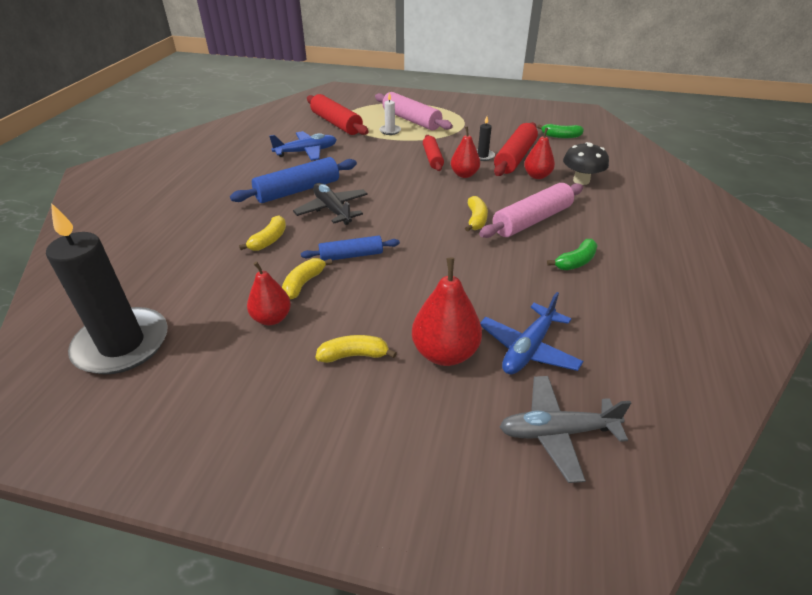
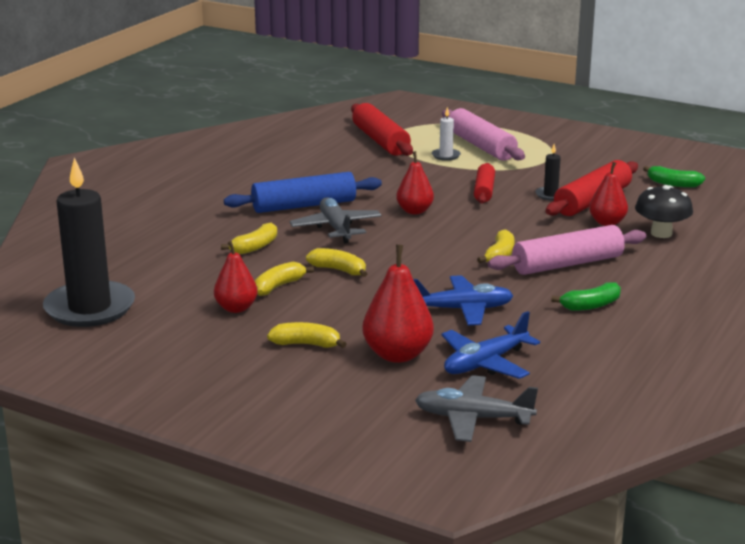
camera: 15 degrees right, 15 degrees down
blue plane [269,131,337,161] -> blue plane moved to [413,275,513,325]
black plane [293,183,368,225] -> grey plane [289,197,382,243]
blue rolling pin [301,236,400,261] -> yellow banana [306,248,367,277]
red pear [451,126,480,178] -> red pear moved to [396,151,434,214]

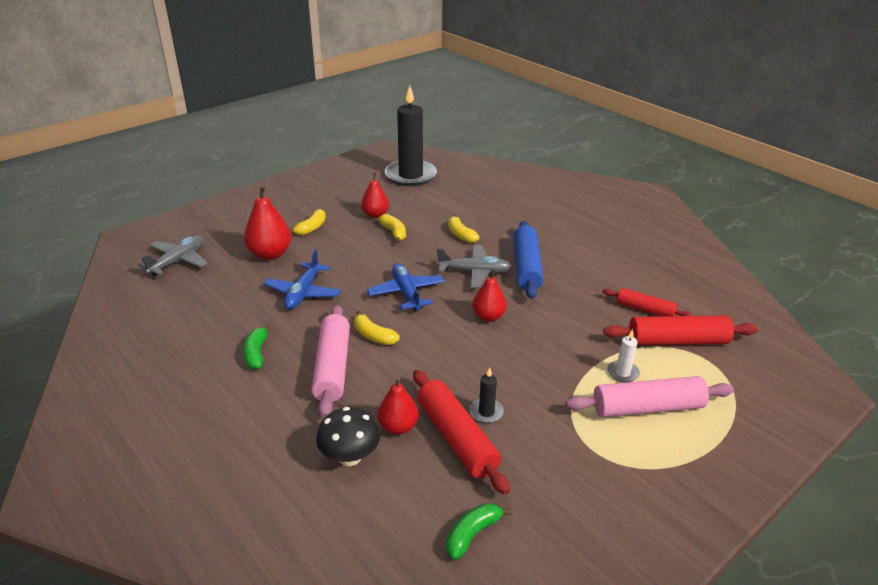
camera: 110 degrees right, 10 degrees up
yellow banana [306,248,367,277] -> none
blue plane [442,311,540,379] -> blue plane moved to [367,263,445,312]
red rolling pin [474,163,495,204] -> red rolling pin moved to [602,288,693,316]

